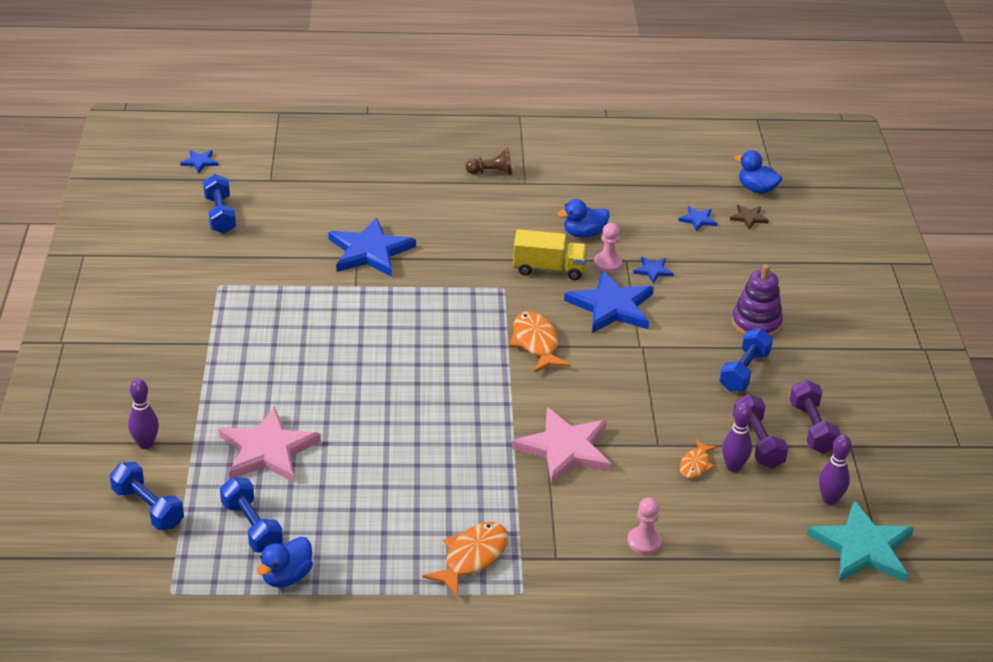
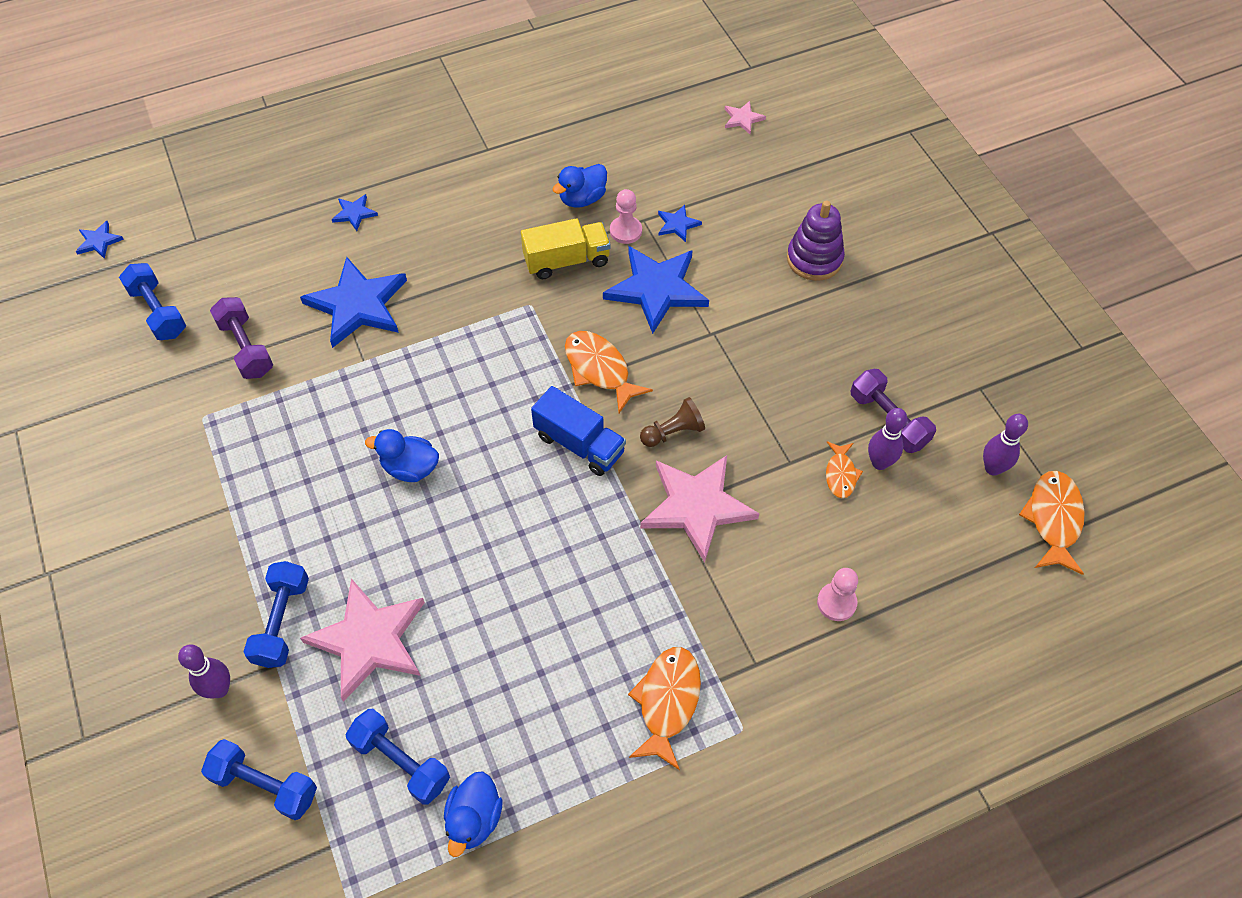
camera: 20 degrees left, 20 degrees up
brown pawn [466,148,512,175] -> brown pawn moved to [640,397,705,447]
blue star [679,206,717,232] -> blue star moved to [332,194,378,231]
blue dumbbell [719,328,773,392] -> blue dumbbell moved to [244,561,309,668]
brown star [730,205,769,230] -> pink star [725,101,766,134]
blue duck [734,150,782,194] -> blue duck moved to [365,429,439,482]
purple dumbbell [790,380,841,454] -> purple dumbbell moved to [210,297,273,379]
turquoise star [807,500,914,582] -> orange fish [1019,471,1085,575]
none -> blue truck [531,386,626,476]

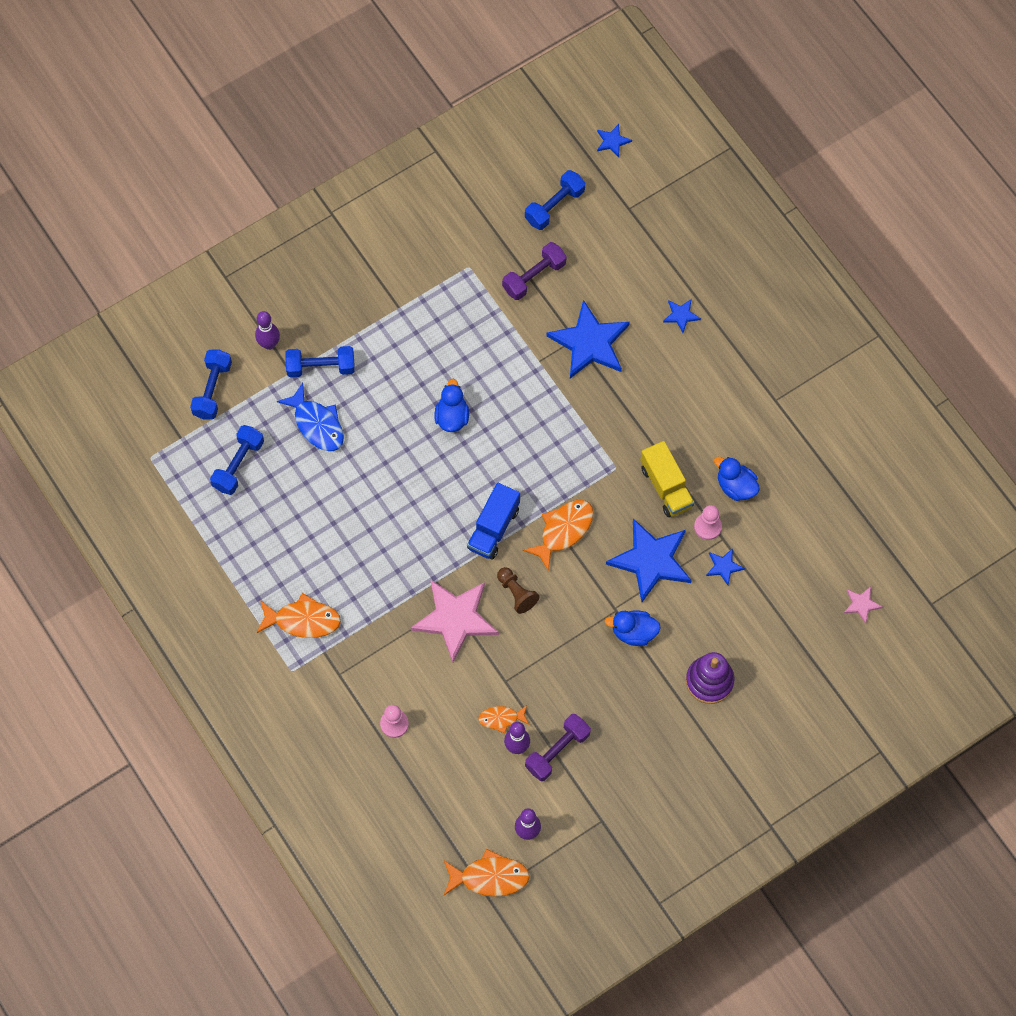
camera: 80 degrees right, 10 degrees up
pink star [300,578,425,702] -> blue fish [277,383,344,451]
blue duck [444,771,503,857] -> blue duck moved to [605,610,661,646]

